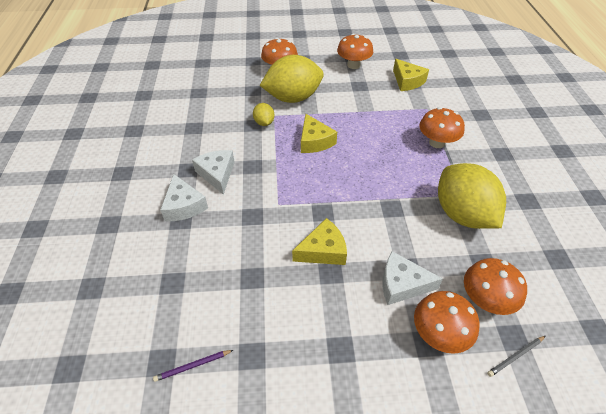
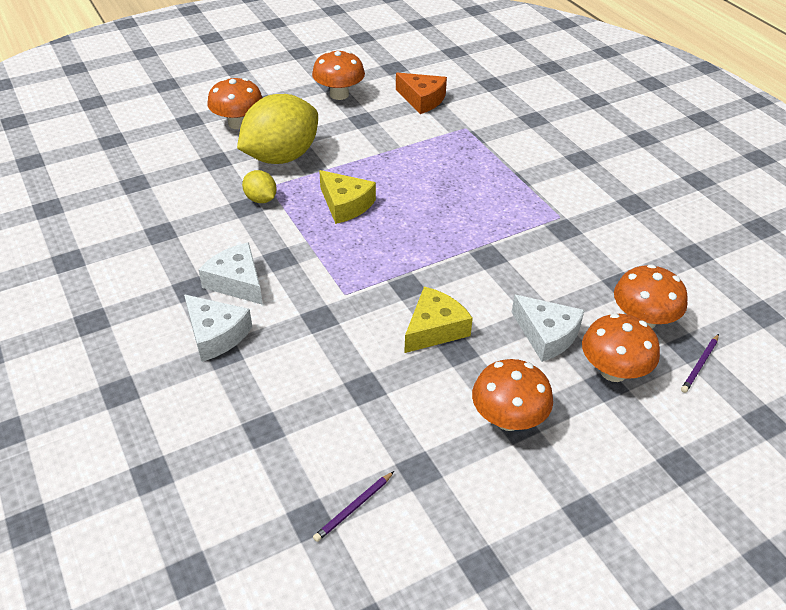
camera: 25 degrees left, 5 degrees down
white cheese [382,251,443,305] -> white cheese turned 120 degrees counterclockwise [512,295,584,362]
yellow cheese [393,59,429,91] -> orange cheese [396,73,447,114]
orange mushroom [419,107,465,148] -> orange mushroom moved to [472,359,553,431]
yellow lemon [438,163,506,229] -> none
grey pencil [487,336,545,377] -> purple pencil [681,334,719,393]

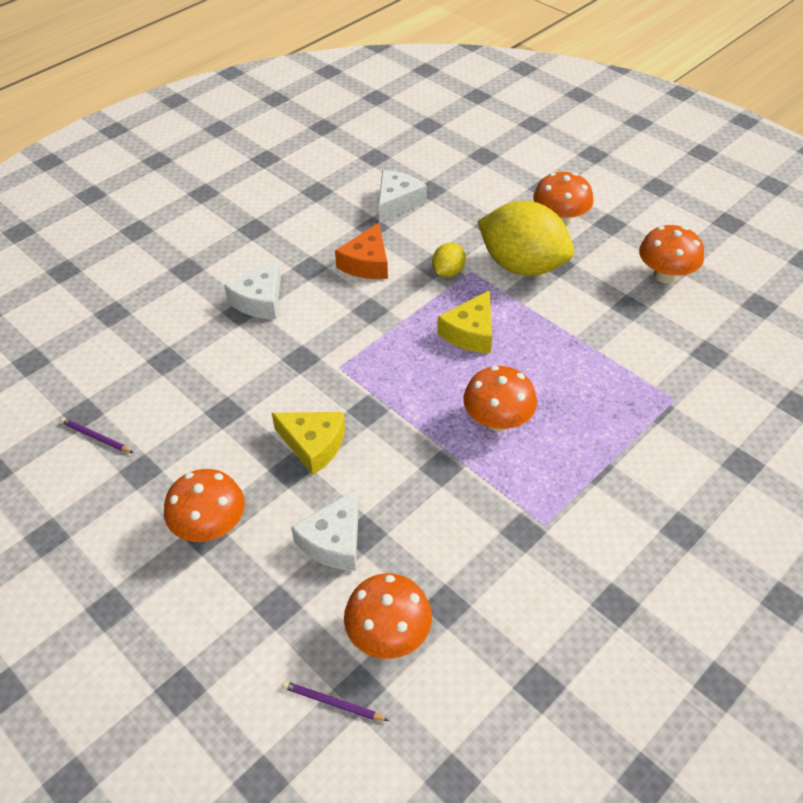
camera: 75 degrees right, 5 degrees up
white cheese [199,242,263,305] -> white cheese moved to [378,170,427,222]
orange cheese [396,73,447,114] -> orange cheese moved to [335,223,388,279]
orange mushroom [582,313,660,382] -> orange mushroom moved to [463,366,537,431]

